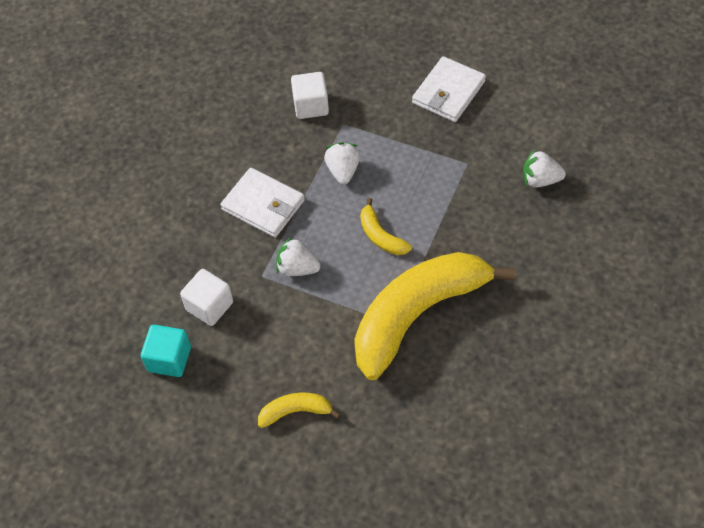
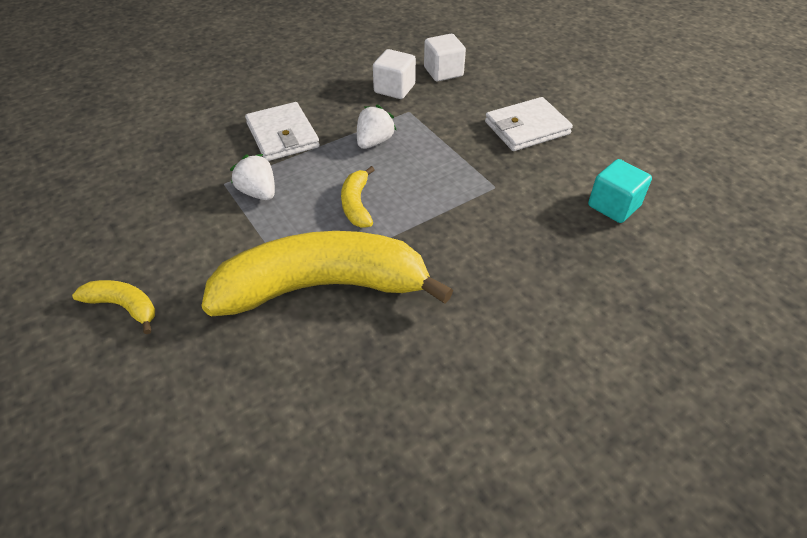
camera: 30 degrees right, 10 degrees down
turquoise cube [141,325,191,377] -> turquoise cube moved to [588,159,652,223]
white cube [180,269,233,326] -> white cube moved to [424,34,466,82]
white strawberry [523,150,566,188] -> none

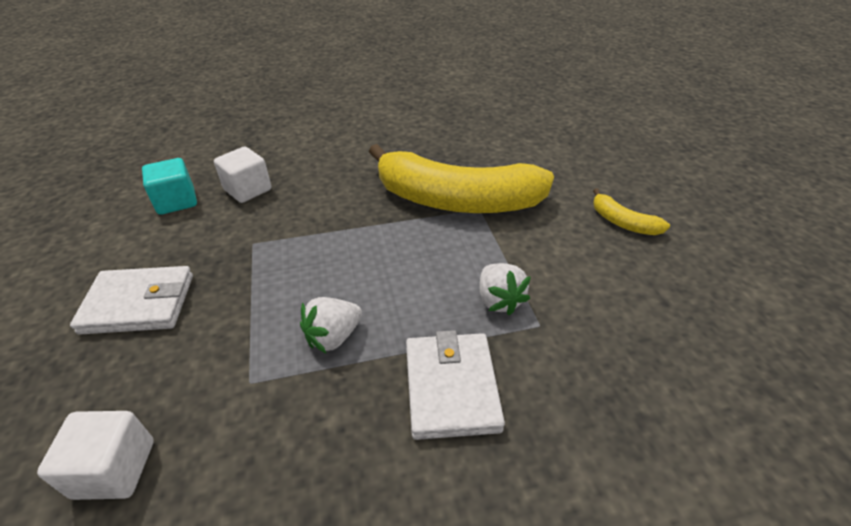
camera: 160 degrees left, 5 degrees down
yellow banana [341,166,375,228] -> none
white cube [373,49,416,99] -> white cube moved to [214,147,271,203]

